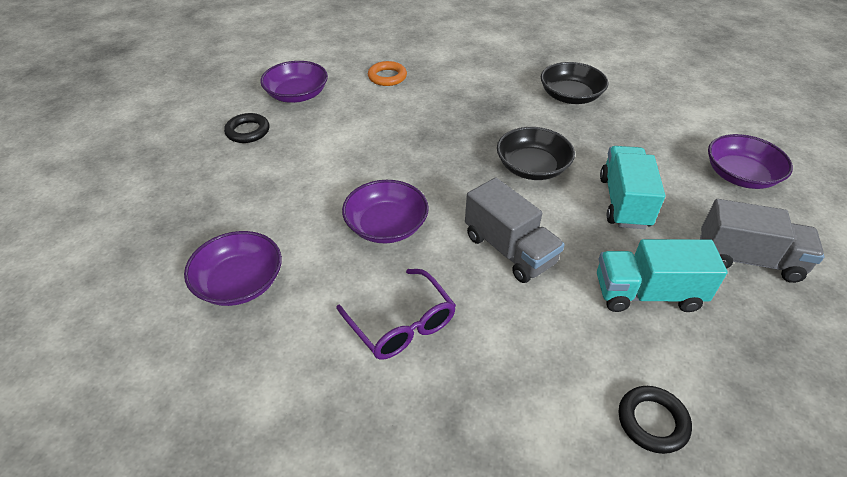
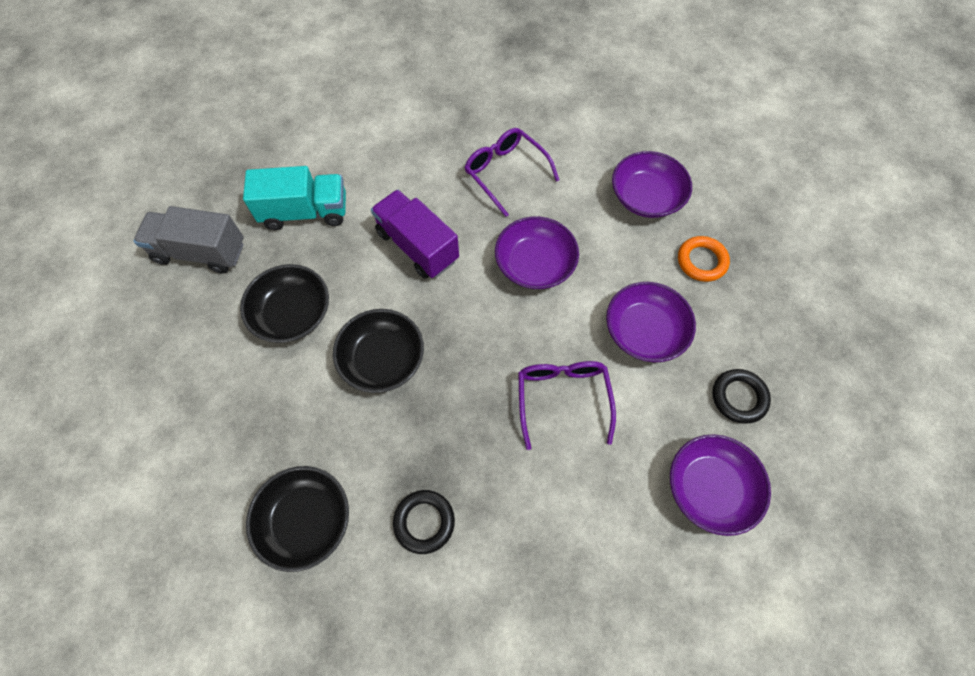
camera: 175 degrees right, 20 degrees up
orange ring [368,61,407,86] -> orange ring moved to [678,236,730,282]
grey truck [465,177,565,283] -> purple truck [371,189,459,279]
turquoise truck [600,146,665,229] -> black bowl [240,264,329,343]
black ring [619,386,692,454] -> black ring moved to [393,490,455,554]
purple bowl [708,134,793,189] -> purple bowl moved to [606,282,696,362]
none -> purple glasses [518,361,616,450]

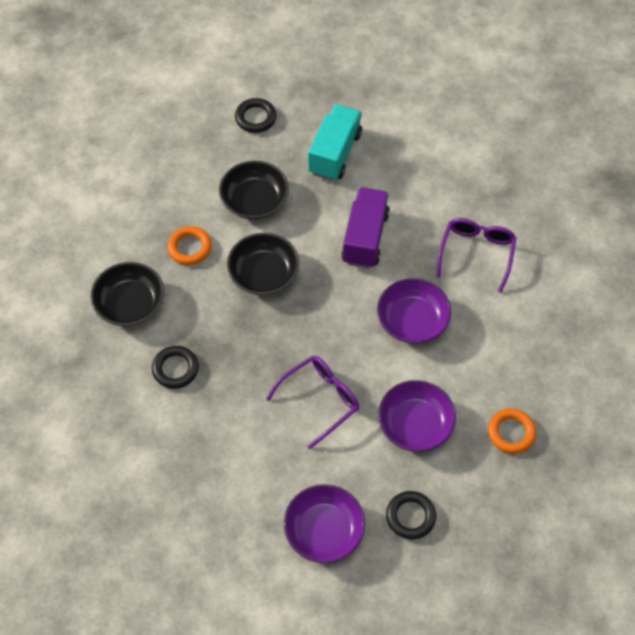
camera: 55 degrees right, 5 degrees down
grey truck [133,206,244,274] -> black ring [235,98,276,133]
turquoise truck [243,166,346,230] -> turquoise truck turned 120 degrees counterclockwise [308,104,362,181]
purple bowl [612,151,692,218] -> none
none -> orange ring [167,226,212,265]

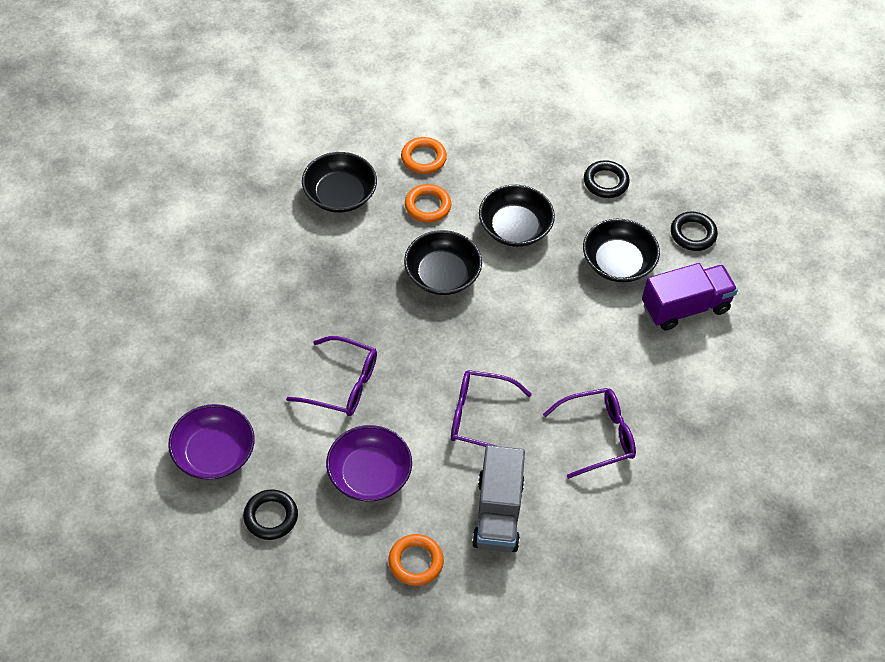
camera: 55 degrees right, 5 degrees down
black ring [152,346,199,389] -> black ring moved to [671,212,718,251]
turquoise truck [308,104,362,181] -> black bowl [583,219,660,282]
purple truck [341,187,390,268] -> purple truck moved to [642,263,738,331]
purple bowl [377,278,451,343] -> purple glasses [451,370,532,447]
none -> orange ring [401,137,447,174]
none -> grey truck [472,445,525,552]

